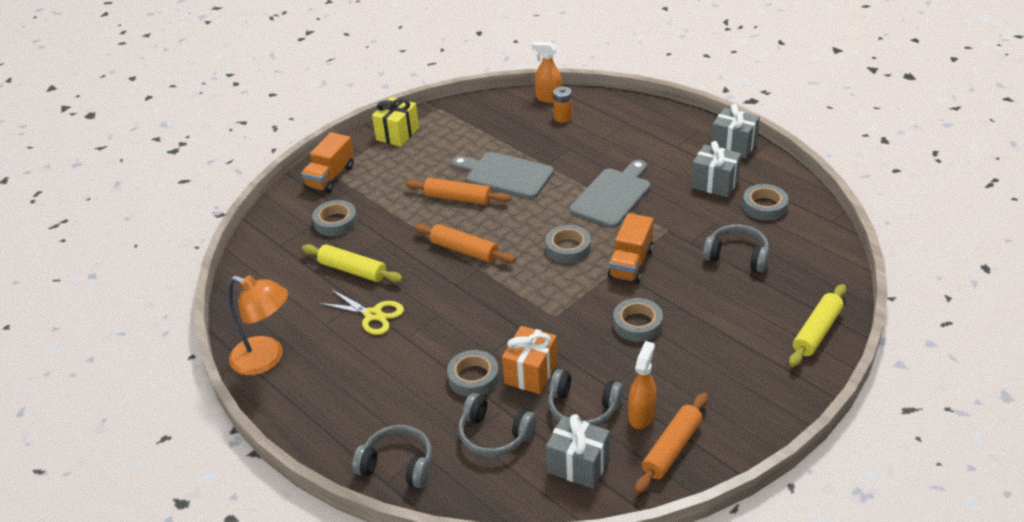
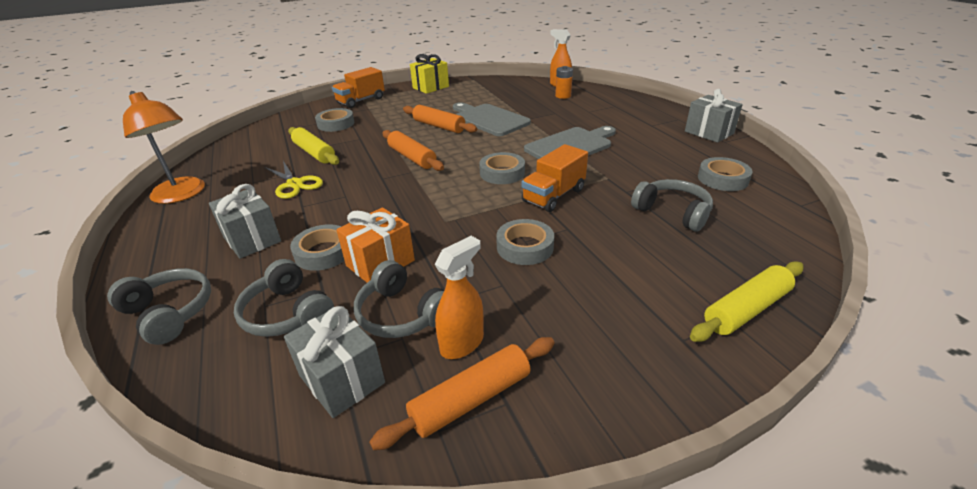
camera: 20 degrees right, 5 degrees down
grey gift [691,141,741,197] -> grey gift moved to [209,184,281,259]

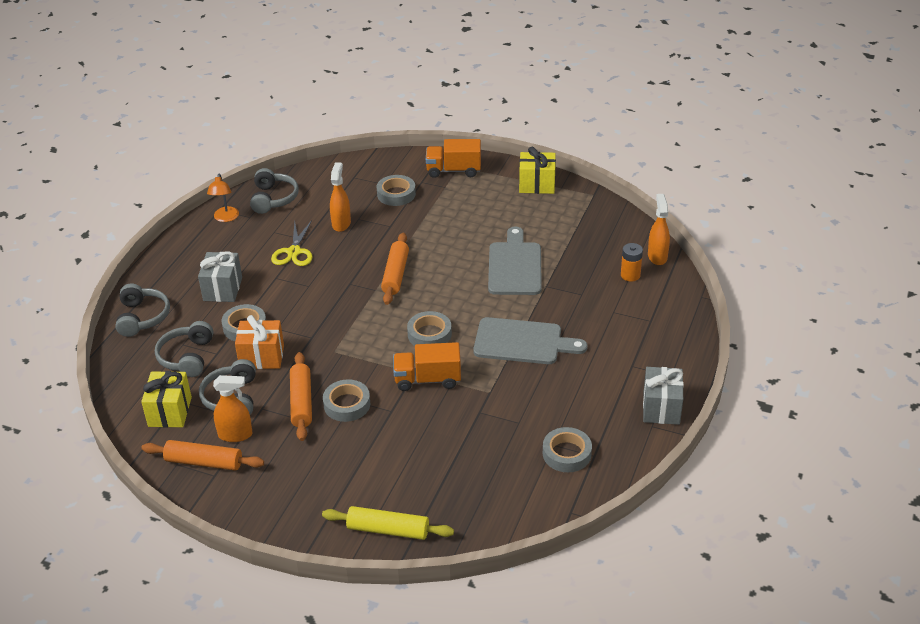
camera: 45 degrees right, 5 degrees up
orange lamp [123,91,205,204] -> orange lamp [207,174,239,222], size x0.59
grey gift [284,306,385,418] -> yellow gift [141,371,192,428]
yellow rolling pin [288,127,339,165] -> orange spray bottle [330,162,351,232]
orange rolling pin [403,105,477,133] -> orange rolling pin moved to [290,352,312,441]
grey headphones [631,179,713,231] -> grey headphones moved to [250,168,299,214]

